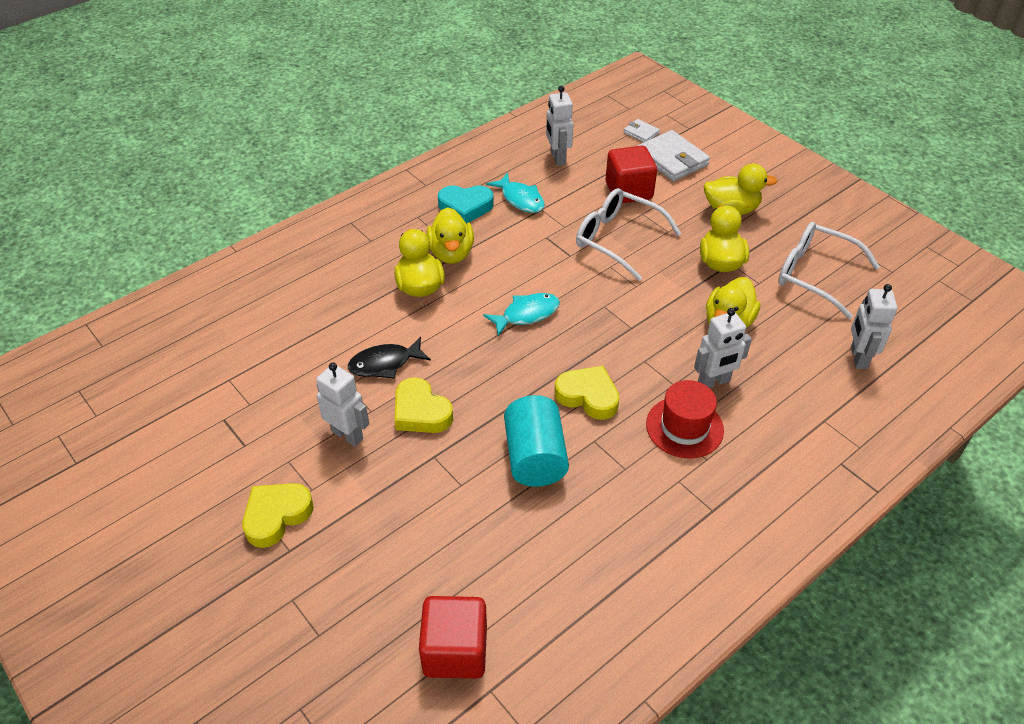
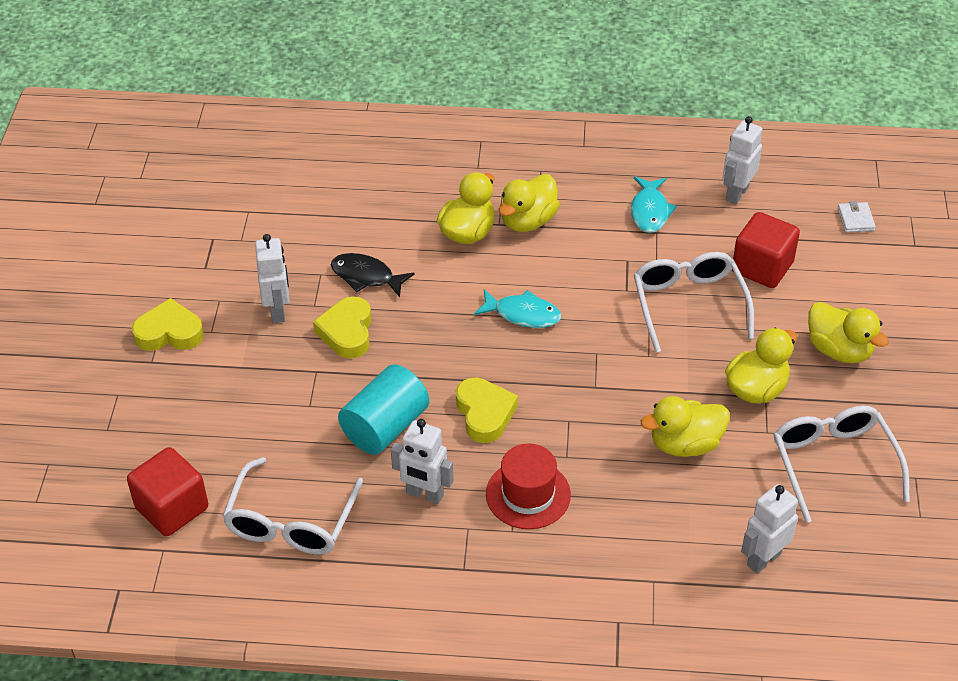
camera: 45 degrees right, 0 degrees up
turquoise heart [438,185,494,224] -> none
white wallet [637,130,710,181] -> none
white robot [694,308,752,388] -> white robot moved to [391,419,453,504]
none -> white glasses [222,457,363,555]

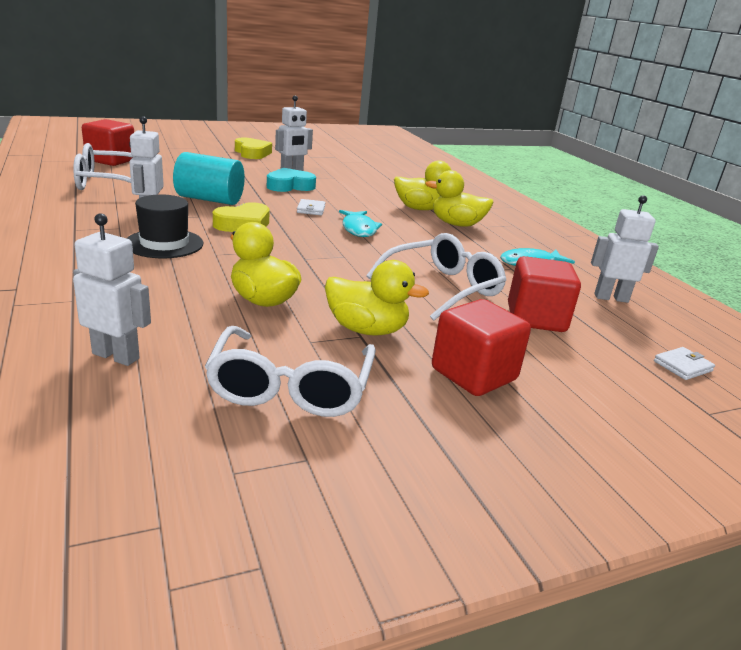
camera: 60 degrees right, 20 degrees down
yellow heart [313,296,372,359] -> turquoise heart [267,168,316,192]
black fish [331,253,414,297] -> none
red hat [486,444,571,529] -> black hat [126,194,204,259]
white glasses [773,406,910,523] -> white glasses turned 135 degrees clockwise [205,326,376,417]
yellow duck [808,302,889,363] -> red cube [432,299,531,396]
none -> white wallet [297,199,326,215]

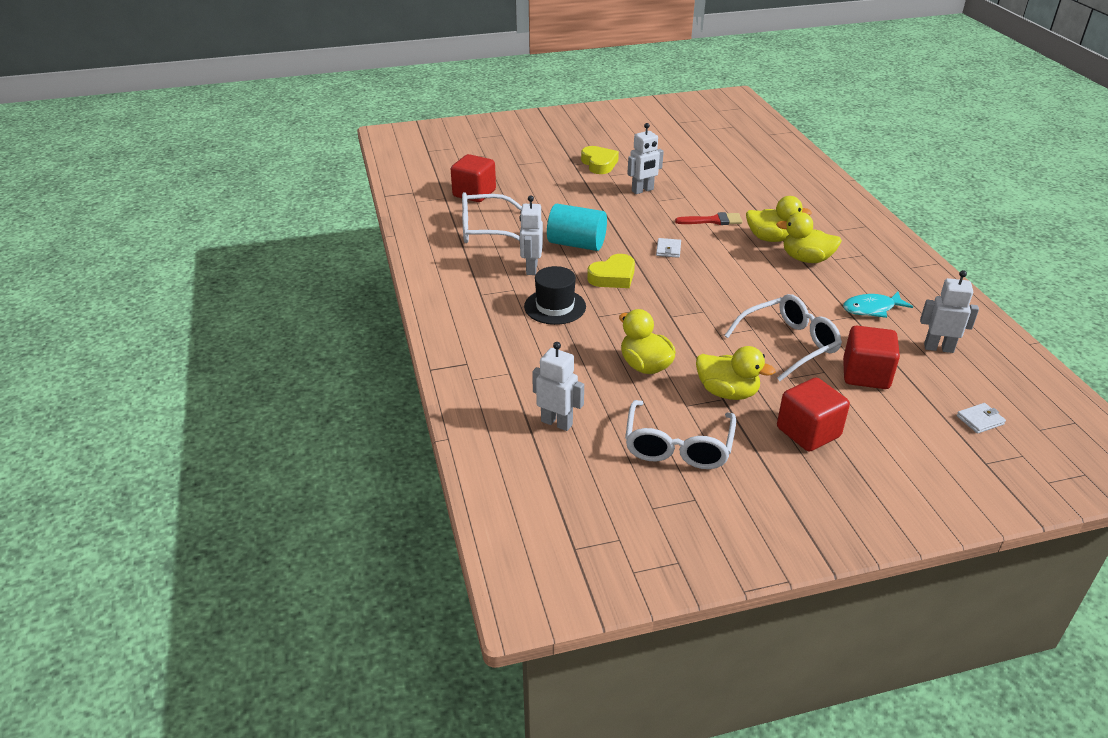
camera: 10 degrees right, 10 degrees up
turquoise heart [267,168,316,192] -> none
turquoise fish [339,210,382,237] -> none
none -> red brush [675,212,743,225]

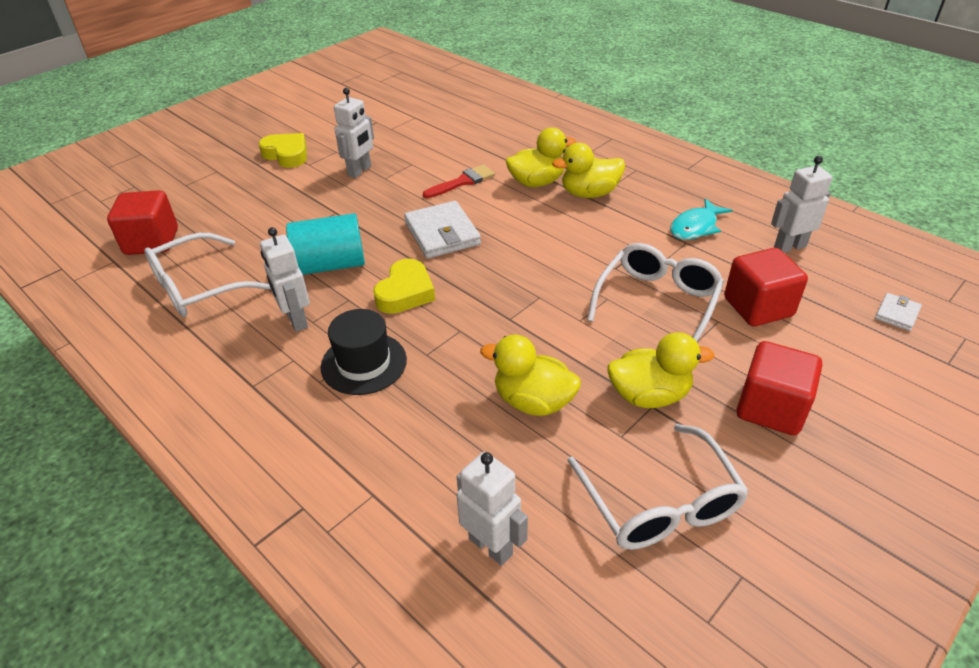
camera: 30 degrees left, 5 degrees up
white robot [532,342,584,431] -> white robot turned 45 degrees clockwise [457,452,528,566]
white wallet [656,238,681,258] -> white wallet [404,201,481,259], size x1.98

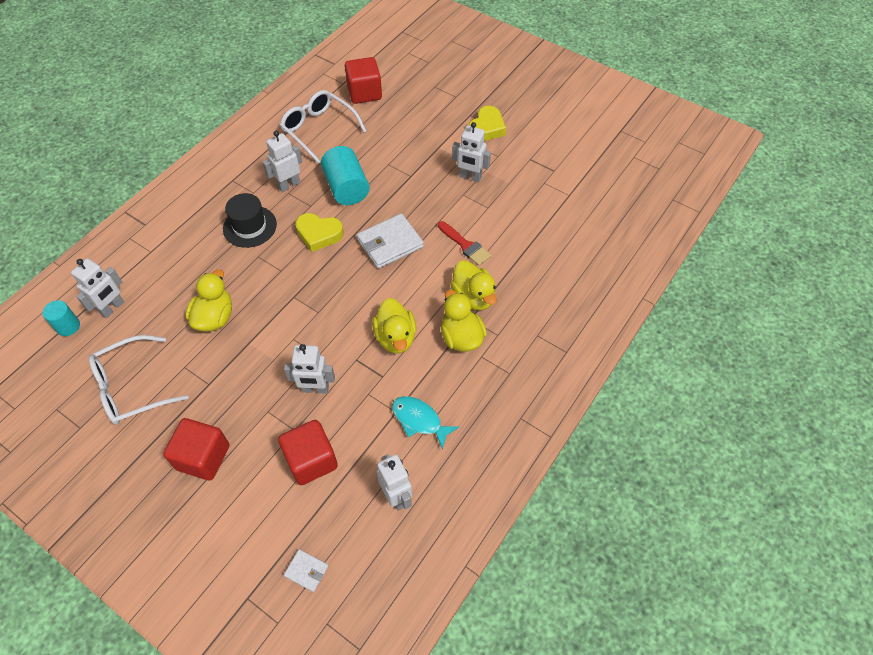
camera: 80 degrees right, 15 degrees up
white glasses [587,243,724,342] -> white robot [284,344,335,394]
yellow duck [607,332,714,408] -> yellow duck moved to [372,298,416,353]
none -> turquoise cylinder [43,300,80,336]

